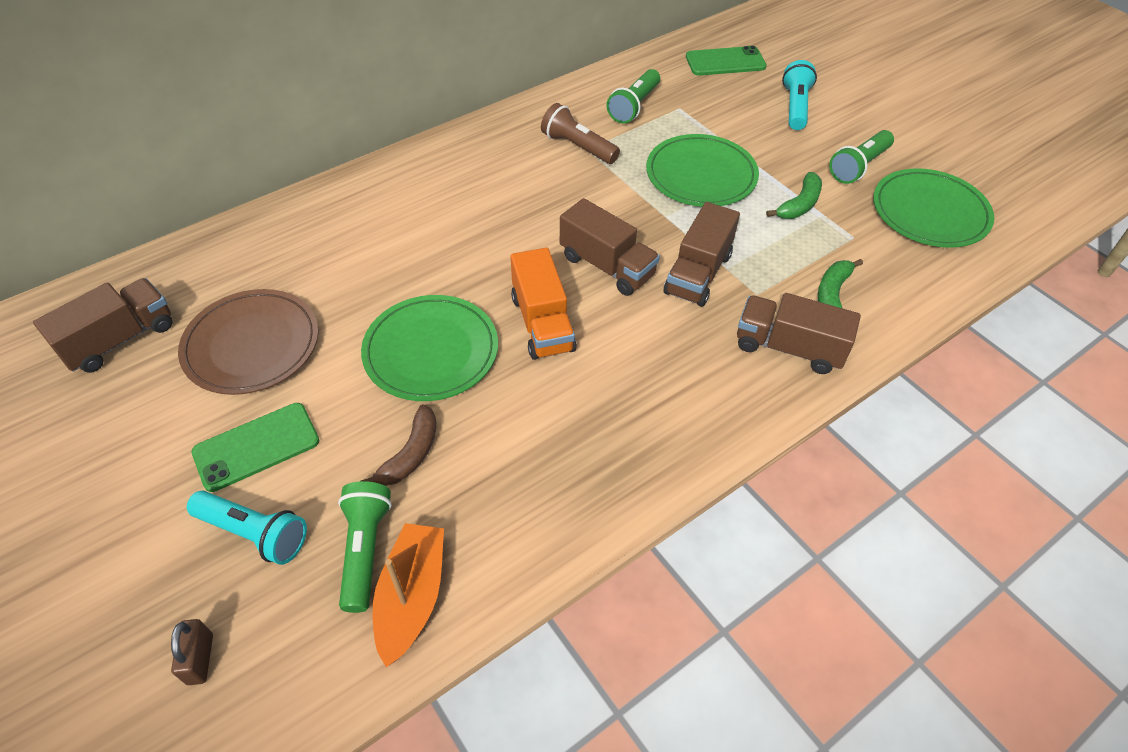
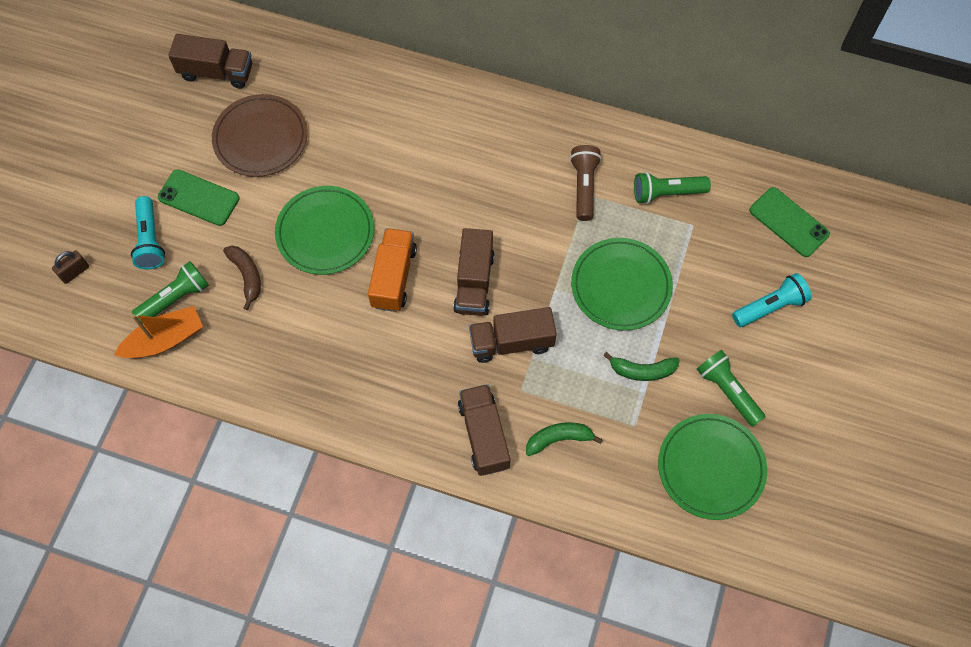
camera: 55 degrees right, 15 degrees up
brown banana [361,404,436,486] -> brown banana turned 105 degrees counterclockwise [223,246,261,310]
orange truck [511,248,577,360] -> orange truck turned 150 degrees clockwise [368,228,417,312]
green flashlight [829,130,894,184] -> green flashlight turned 45 degrees clockwise [697,350,765,427]

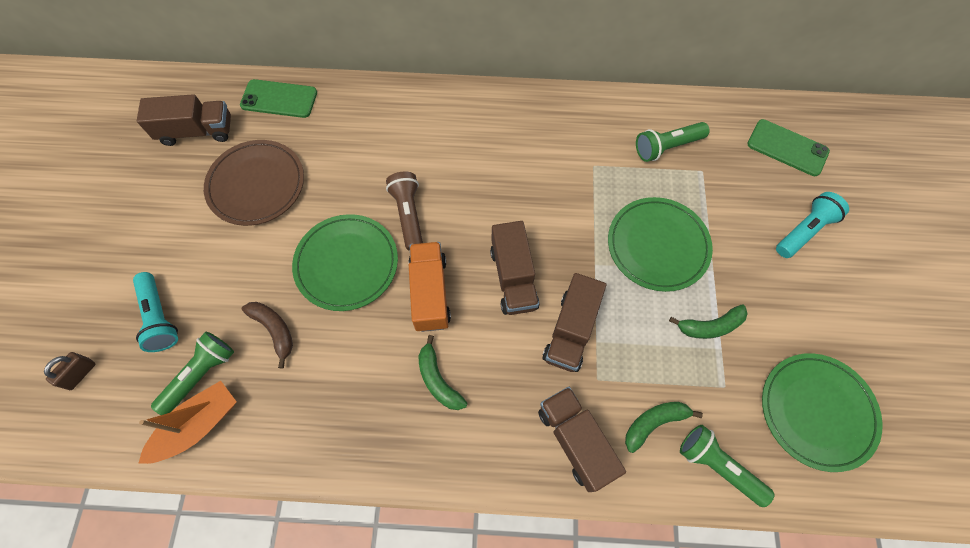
camera: 15 degrees left, 0 degrees up
green phone [158,170,240,226] -> green phone moved to [240,79,317,118]
brown truck [469,307,557,363] -> brown truck turned 45 degrees counterclockwise [542,273,606,372]
brown flashlight [570,145,602,221] -> brown flashlight moved to [386,171,423,251]
green flashlight [697,350,765,427] -> green flashlight moved to [680,425,775,507]
none -> green banana [418,335,467,410]

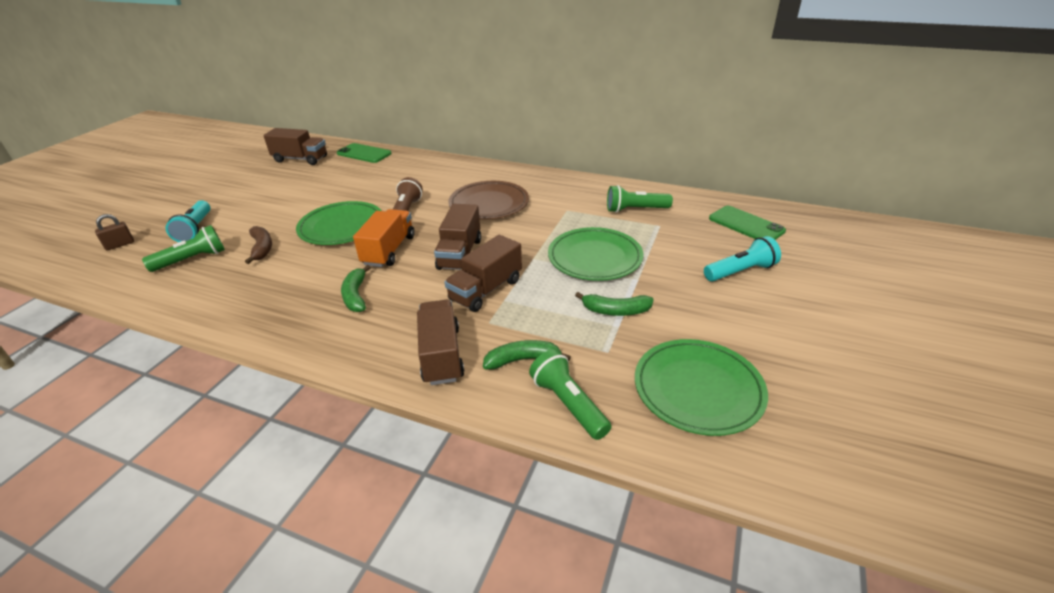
camera: 20 degrees right, 30 degrees down
orange boat [138,381,237,464] -> none
brown plate [204,140,304,226] -> brown plate moved to [448,181,529,220]

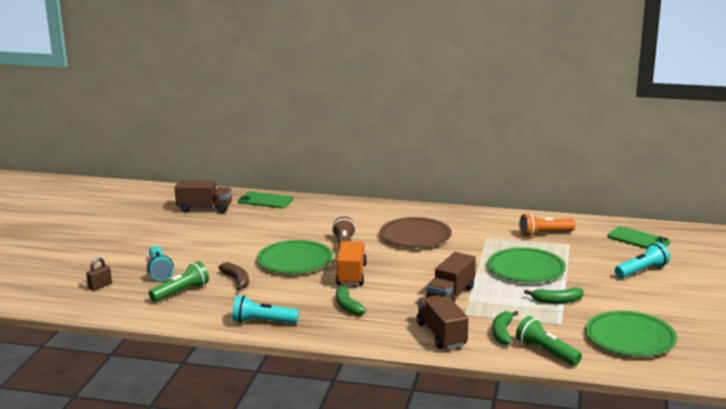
camera: 10 degrees left, 15 degrees down
brown truck [434,204,481,270] -> none
green banana [483,340,571,370] -> green banana turned 60 degrees counterclockwise [492,311,519,345]
green flashlight [607,185,673,213] -> orange flashlight [519,213,575,237]
none -> turquoise flashlight [233,295,299,324]

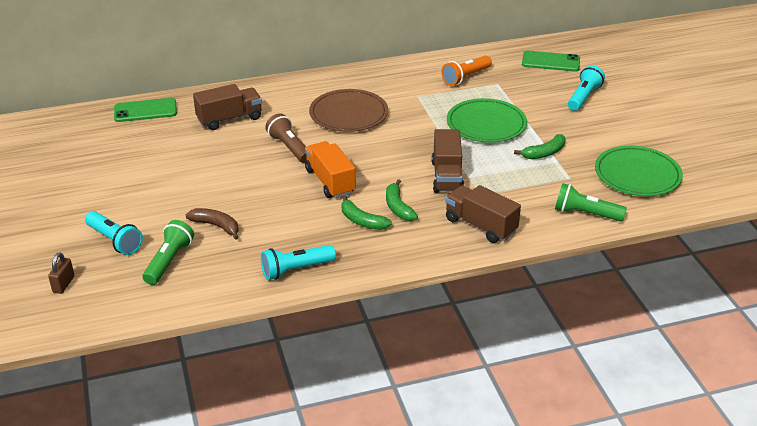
camera: 30 degrees left, 15 degrees up
brown truck [175,180,232,213] -> brown truck moved to [193,84,262,130]
green plate [257,240,333,274] -> none
green banana [492,311,519,345] -> green banana moved to [386,179,418,221]

